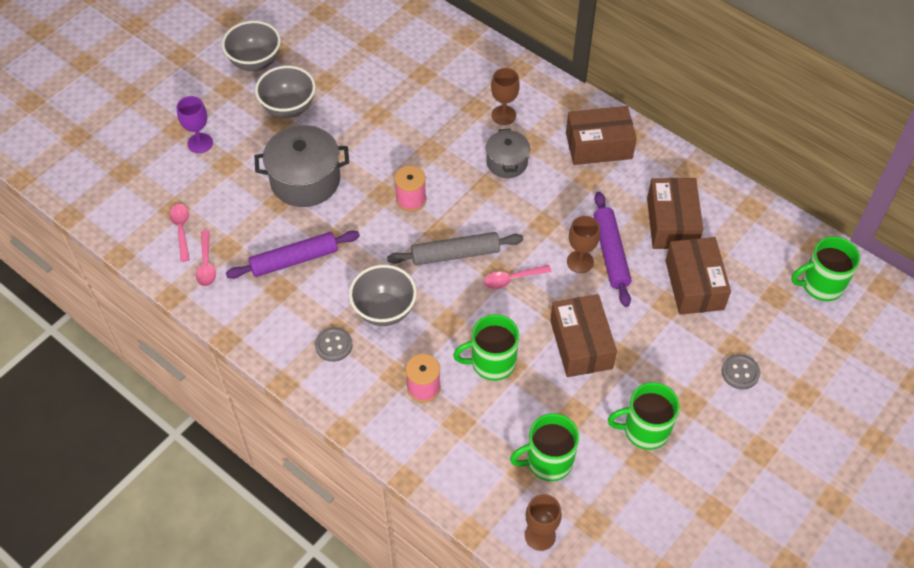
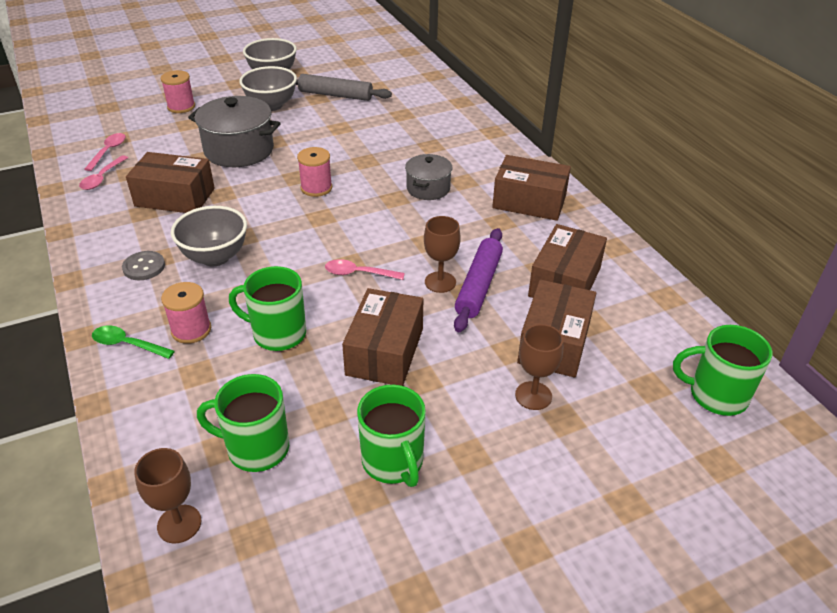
camera: 25 degrees right, 15 degrees down
purple goblet [176,96,213,153] -> pink spool [161,70,195,113]
purple rolling pin [226,231,360,279] -> brown box [126,152,215,213]
grey rolling pin [387,232,523,265] -> grey rolling pin moved to [296,74,392,101]
brown goblet [491,68,520,125] -> brown goblet moved to [515,324,563,410]
green mug [608,382,680,450] -> green mug turned 135 degrees counterclockwise [357,385,426,487]
grey button [722,354,760,390] -> none
none -> green spoon [92,326,175,359]

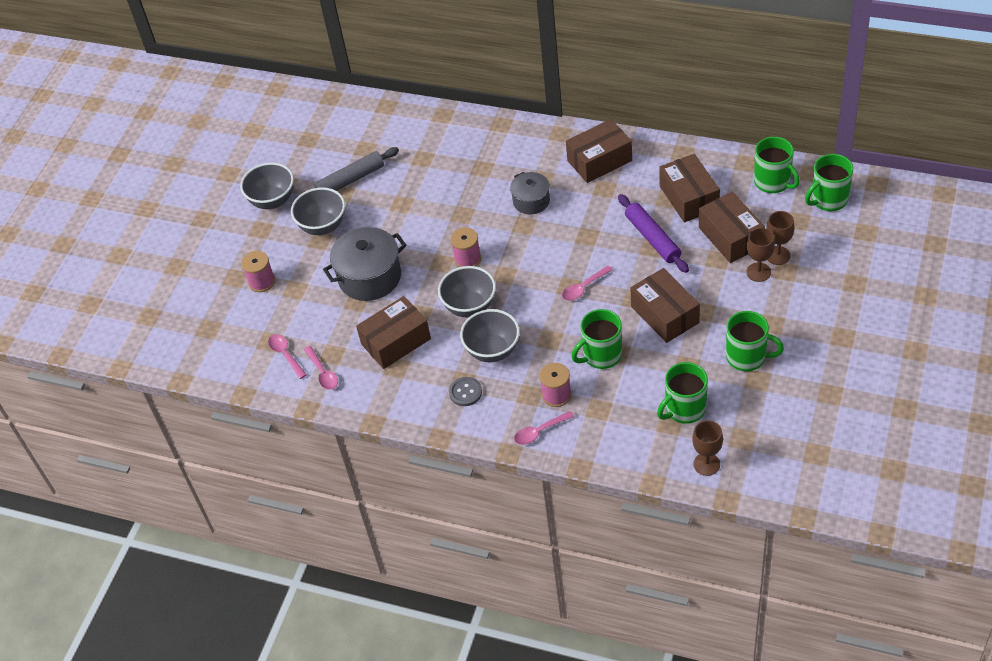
camera: 40 degrees left, 10 degrees up
green spoon [92,326,175,359] -> pink spoon [514,411,575,445]
brown goblet [424,216,461,293] -> brown goblet moved to [766,211,795,265]
none -> grey bowl [438,266,496,317]
none -> green mug [754,137,800,193]

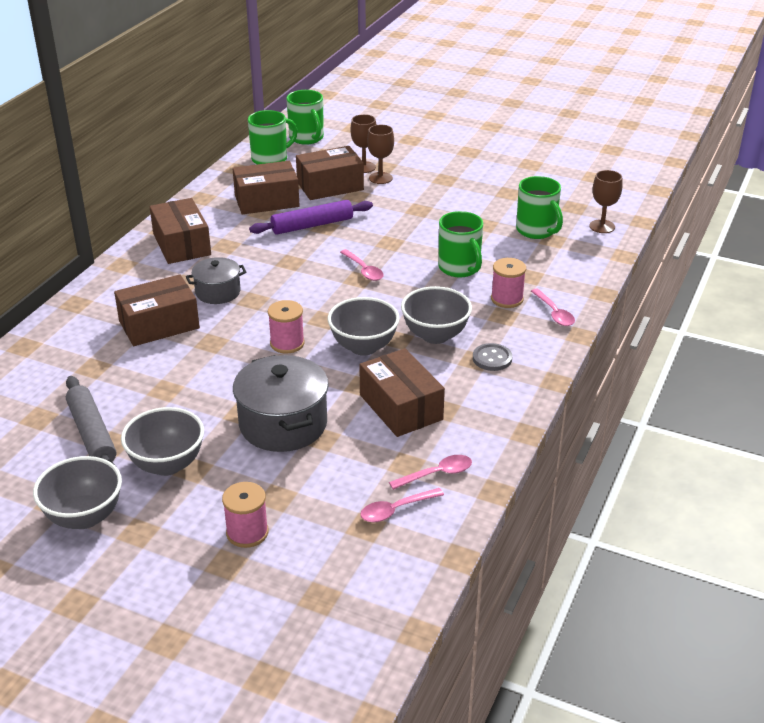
camera: 90 degrees left, 15 degrees down
brown box [630,268,700,343] -> brown box moved to [114,274,200,346]
green mug [726,311,784,371] -> none

